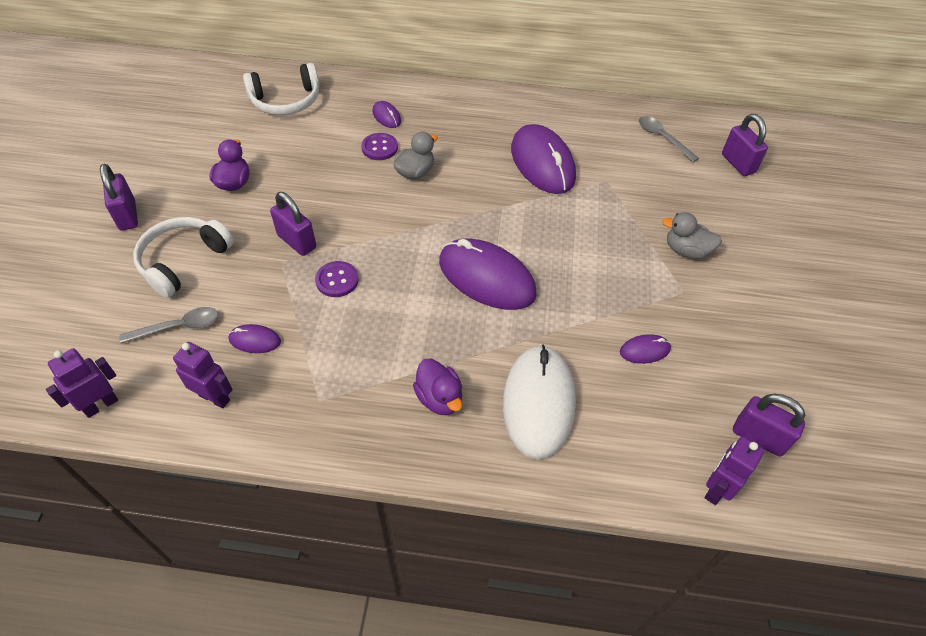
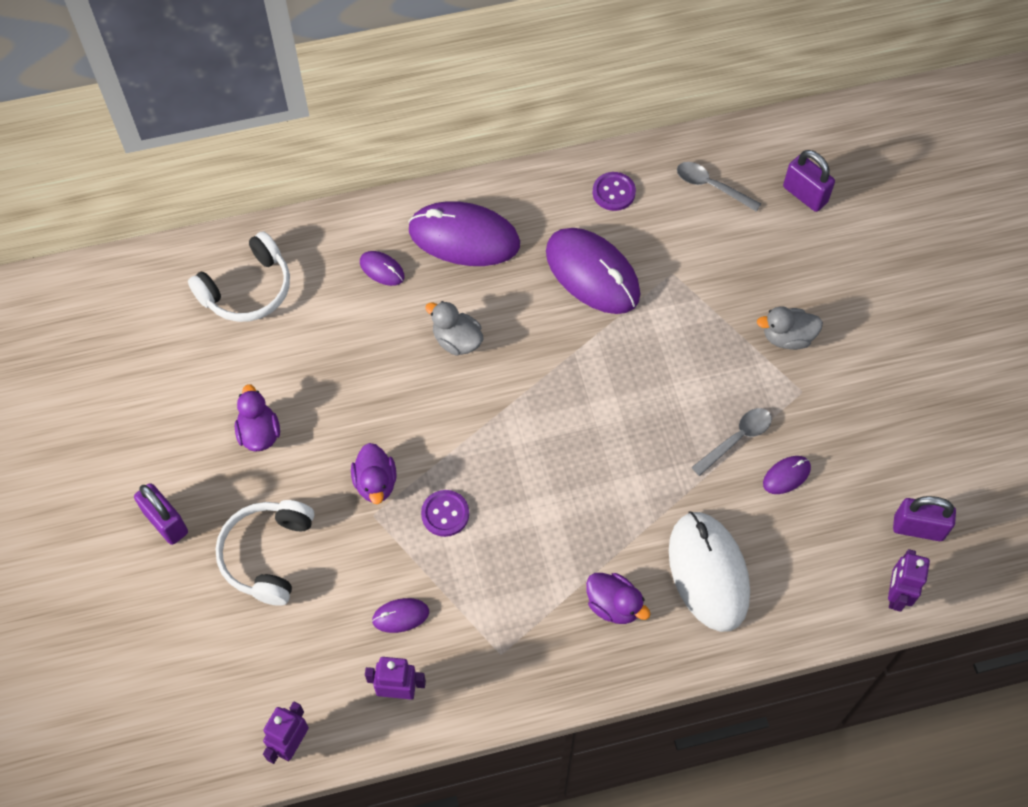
camera: 20 degrees left, 10 degrees up
grey spoon [119,307,218,344] -> grey spoon moved to [691,408,772,476]
purple padlock [270,192,316,256] -> purple duck [351,443,397,504]
purple button [361,133,398,160] -> purple button moved to [593,172,636,211]
grey duck [394,132,438,180] -> grey duck turned 75 degrees counterclockwise [425,301,483,356]
purple mouse [439,239,537,310] -> purple mouse moved to [408,201,520,266]

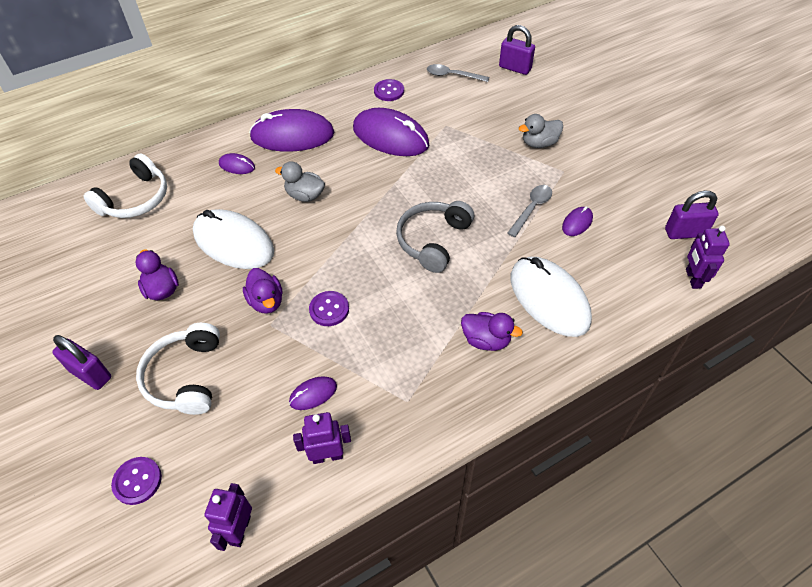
camera: 15 degrees left, 10 degrees down
none -> purple button [111,457,162,505]
none -> white mouse [193,209,274,269]
none -> grey headphones [396,201,474,273]

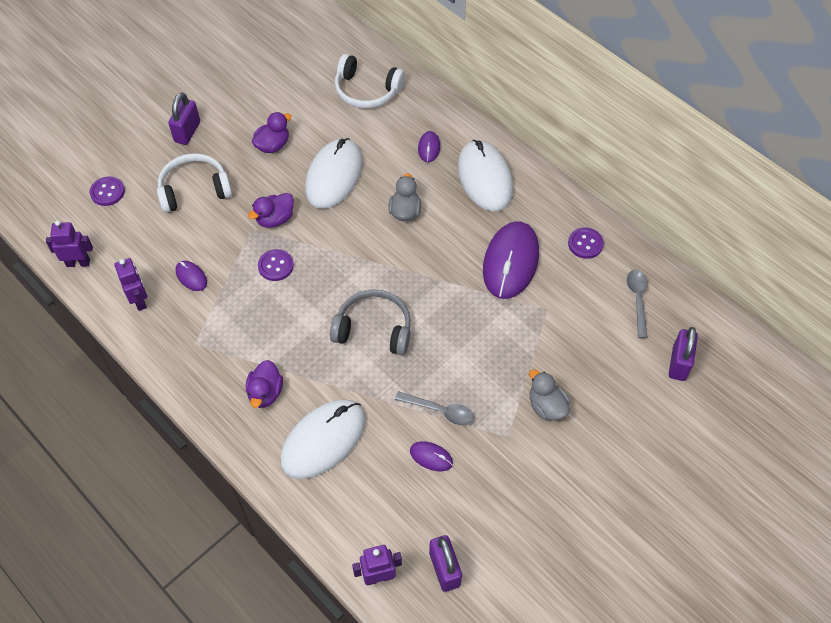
camera: 75 degrees right, 5 degrees up
purple mouse [249,109,335,152] -> white mouse [458,140,513,211]

